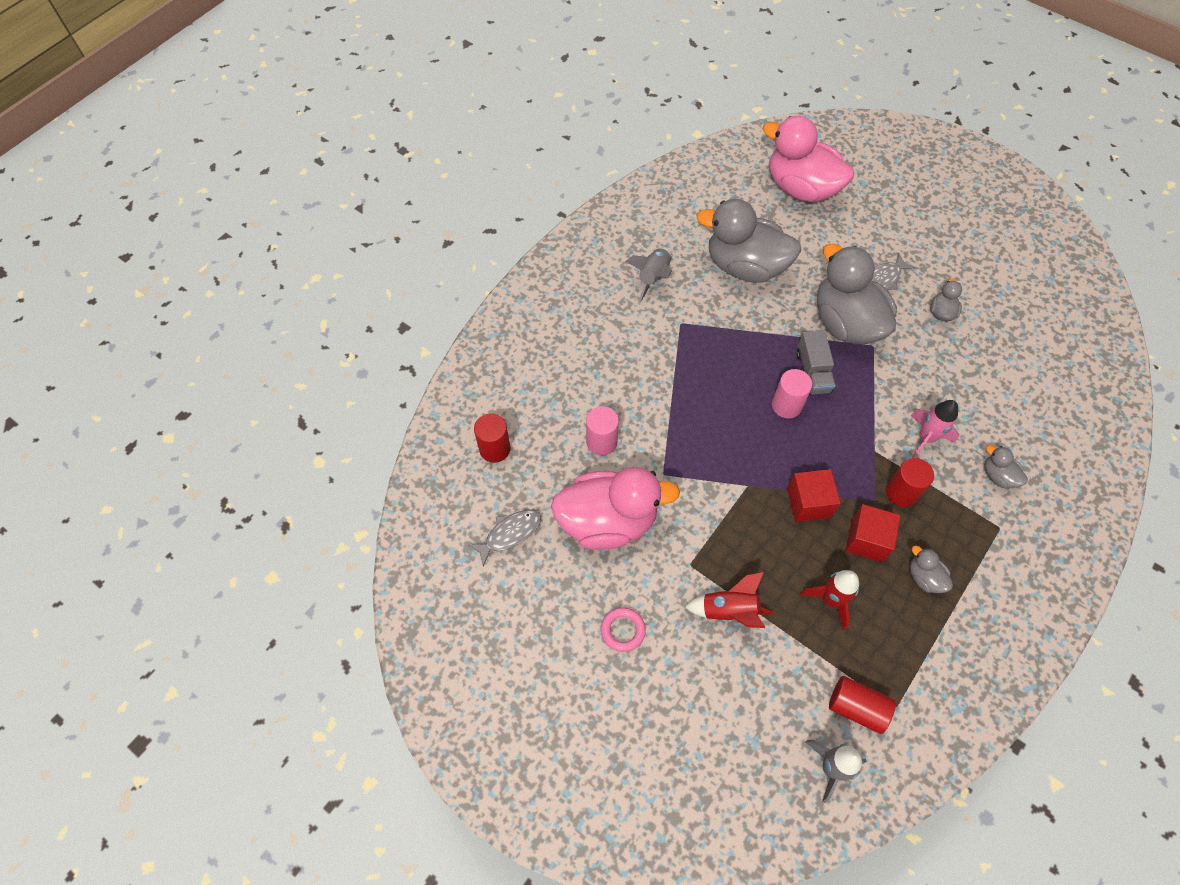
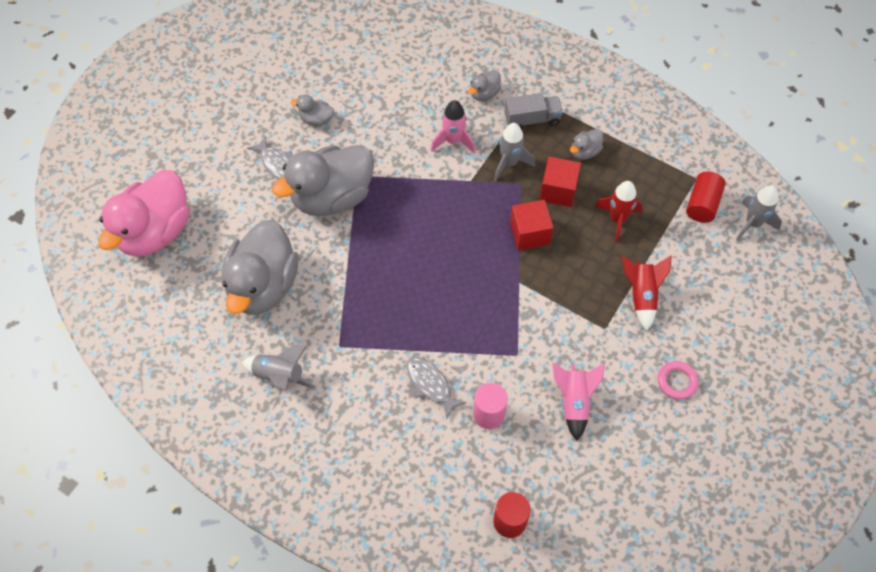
camera: 95 degrees left, 0 degrees up
grey fish [469,509,541,566] -> grey fish moved to [406,357,467,419]
pink duck [551,467,680,550] -> pink rocket [552,362,605,441]
pink cylinder [772,369,812,418] -> none
grey truck [796,330,836,395] -> grey truck moved to [505,93,563,130]
red cylinder [886,458,934,507] -> grey rocket [494,123,535,181]

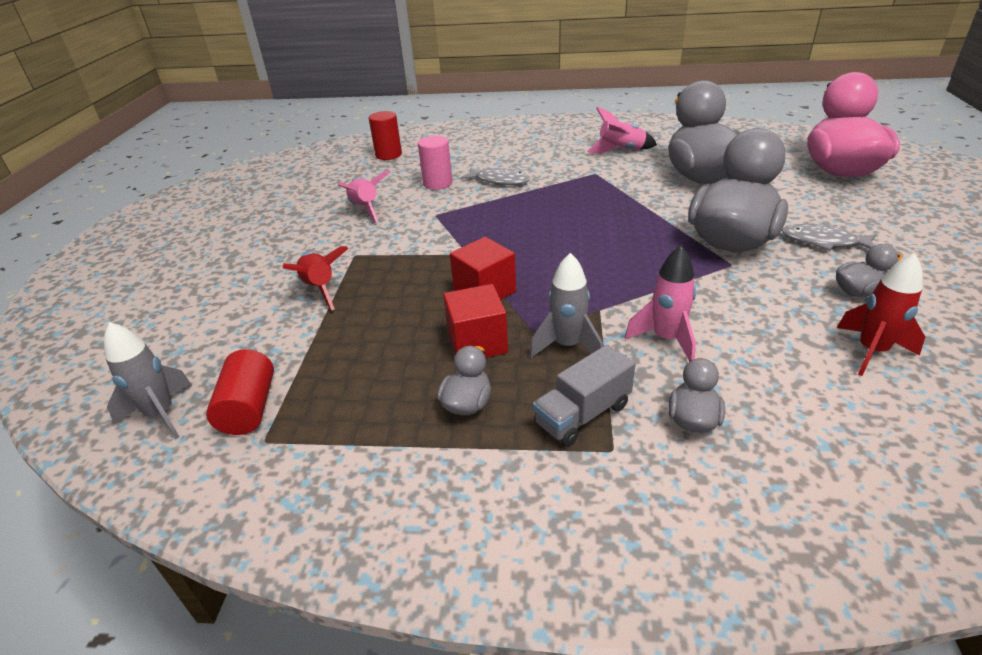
camera: 155 degrees right, 25 degrees down
grey rocket [242,345,316,391] -> pink rocket [587,107,657,154]
red rocket [595,181,642,242] -> red rocket moved to [837,253,925,376]
pink ring [658,361,699,400] -> none

